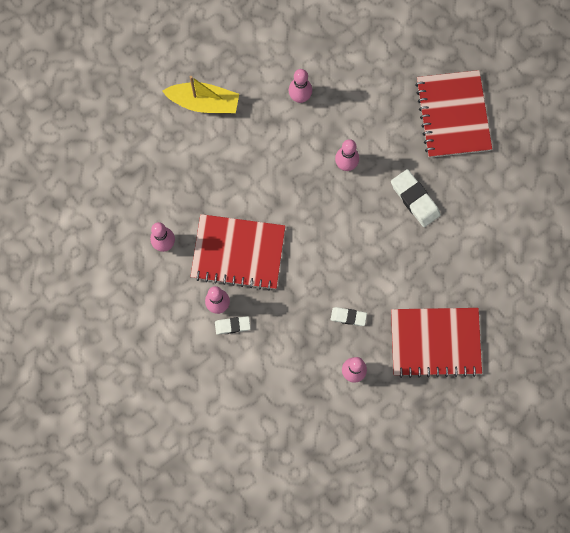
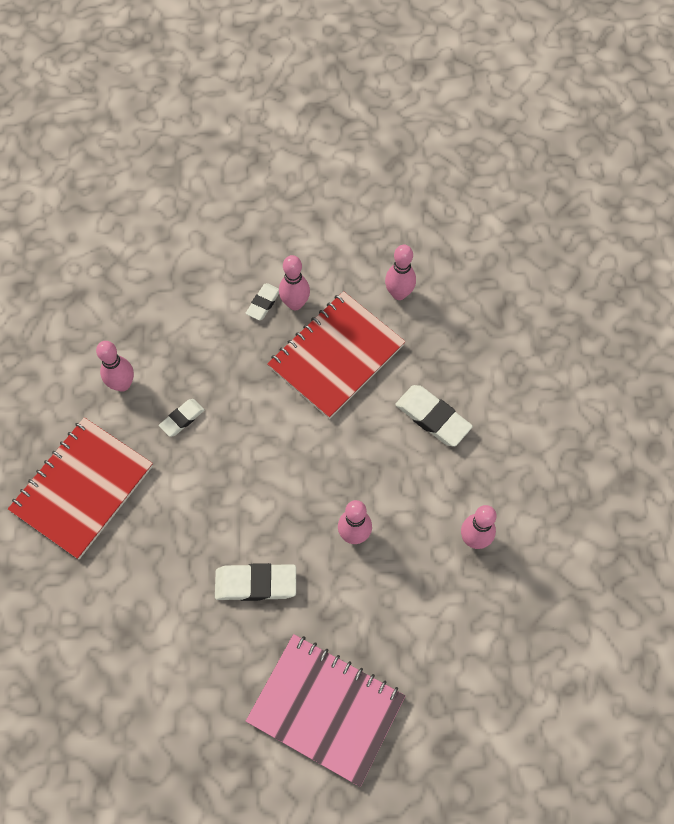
camera: 125 degrees right, 10 degrees down
yellow boat [162,76,239,113] -> none
red notebook [415,70,492,158] -> pink notebook [246,634,405,787]
none -> white eraser [395,385,473,447]

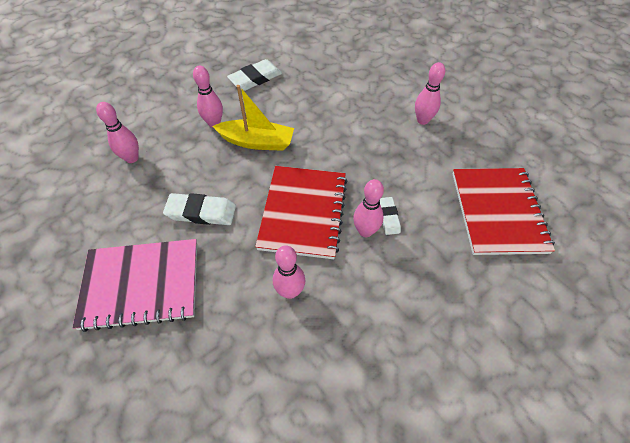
camera: 145 degrees right, 10 degrees down
red notebook [8,417,153,559] -> red notebook moved to [453,168,555,255]
white eraser [159,399,205,437] -> none
pink notebook [246,634,405,787] -> pink notebook moved to [72,239,197,332]
none -> yellow boat [213,85,294,151]

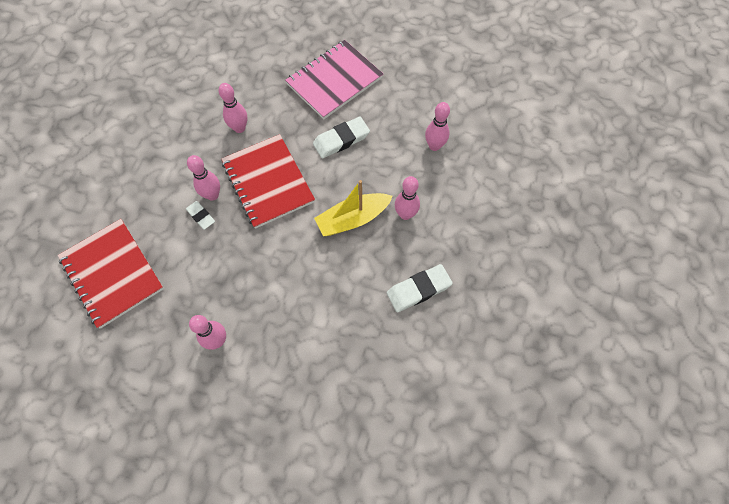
camera: 145 degrees right, 10 degrees up
white eraser [227,59,282,91] -> white eraser turned 45 degrees clockwise [387,264,453,312]

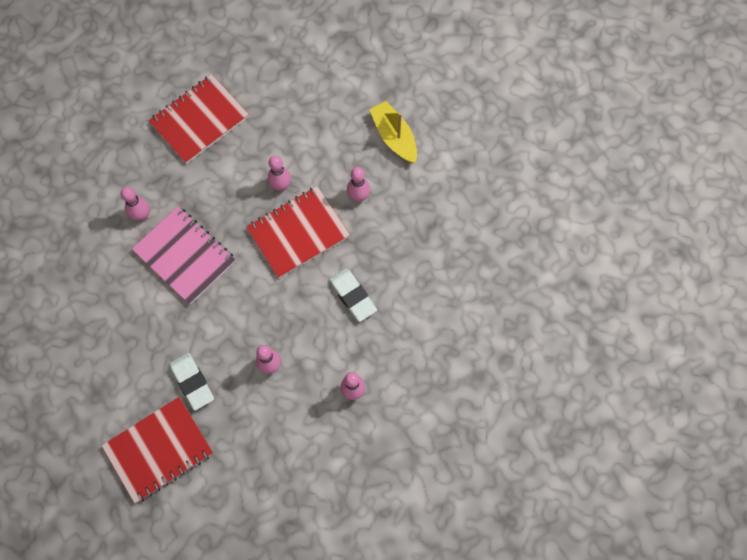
camera: 85 degrees right, 5 degrees up
white eraser [186,201,215,230] -> none
pink notebook [285,40,383,119] -> pink notebook moved to [132,206,236,305]
yellow boat [314,180,393,236] -> yellow boat moved to [369,101,417,163]
none -> red notebook [102,397,213,504]

